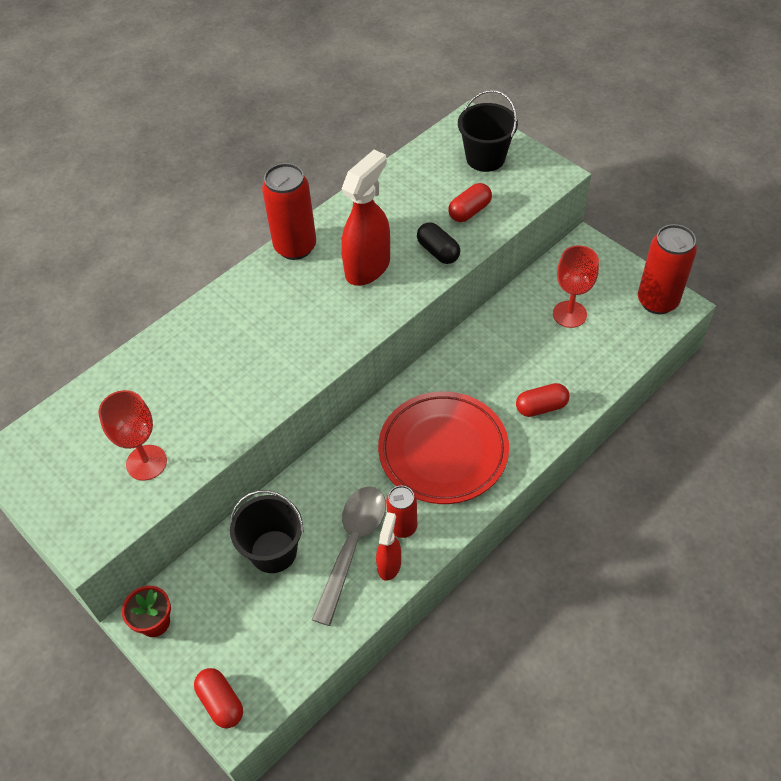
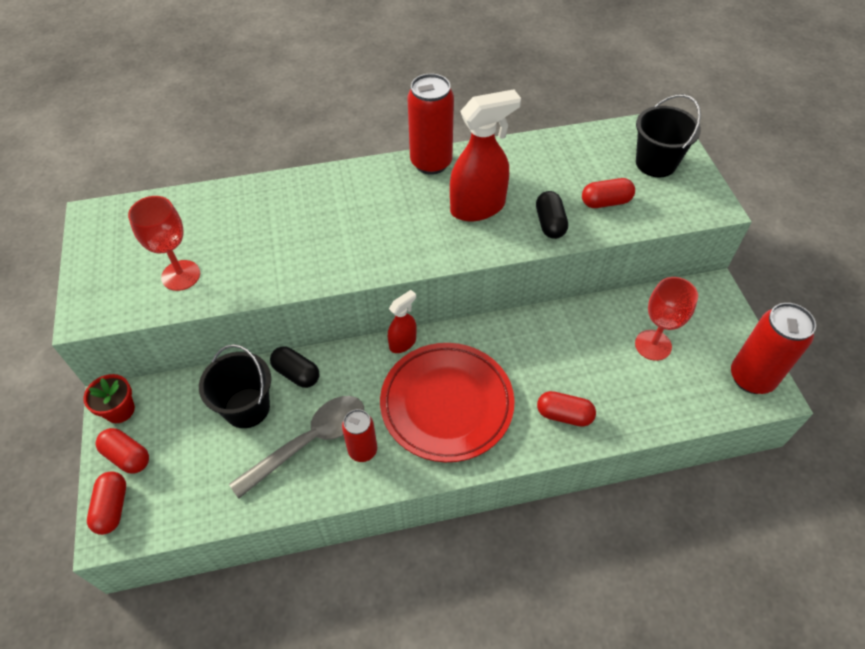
camera: 30 degrees right, 0 degrees up
red spray bottle [376,512,401,581] -> red spray bottle moved to [388,290,416,353]
none -> red capsule [96,428,149,474]
none -> black capsule [270,346,320,388]

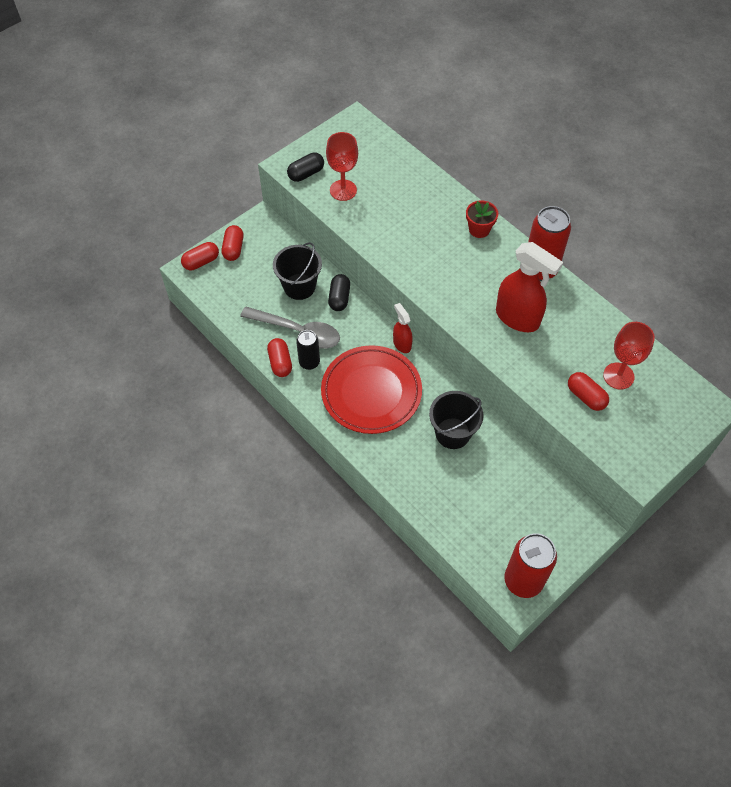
camera: 60 degrees right, 5 degrees up
red flower pot [83,374,135,423] -> red flower pot moved to [466,200,498,238]
red can [342,409,377,462] -> black can [296,330,320,370]
red spray bottle [388,290,416,353] -> red spray bottle turned 135 degrees counterclockwise [393,303,413,353]
black capsule [536,191,568,239] -> black capsule moved to [287,153,324,182]
red capsule [537,391,596,427] -> red capsule moved to [267,338,292,377]
red goblet [635,277,698,361] -> red goblet moved to [603,322,655,389]
black bucket [636,94,701,177] -> black bucket moved to [429,391,483,449]

